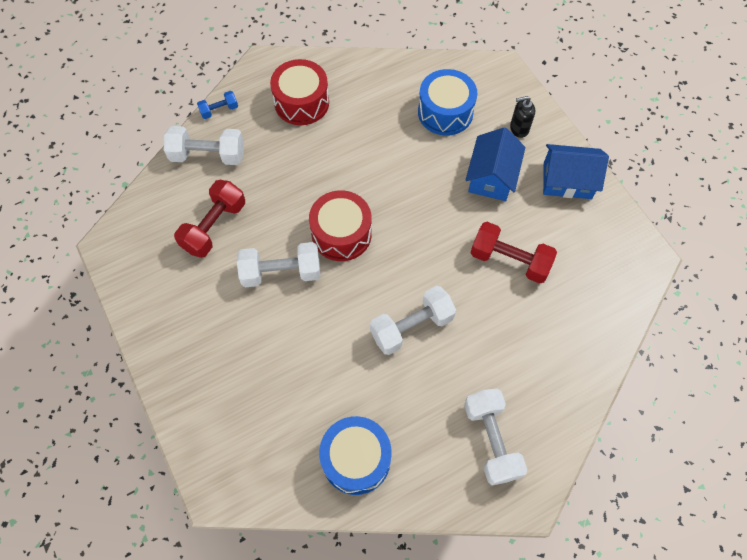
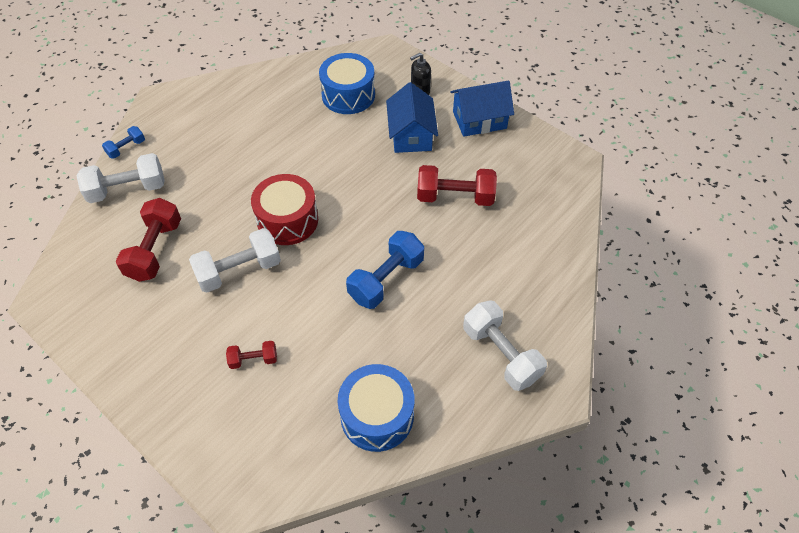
camera: 20 degrees left, 10 degrees down
red drum [270,59,329,125] -> none
white dumbbell [370,286,456,355] -> blue dumbbell [346,231,424,309]
none -> red dumbbell [226,341,277,369]

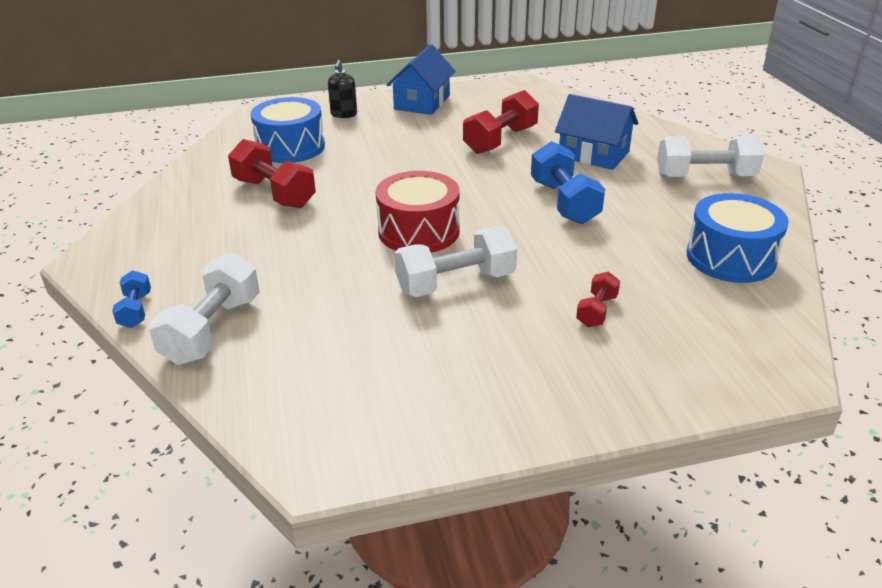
camera: 55 degrees left, 20 degrees down
red dumbbell [116,198,181,282] -> red dumbbell moved to [228,139,316,208]
white dumbbell [189,228,281,292] -> white dumbbell turned 60 degrees clockwise [394,226,517,297]
blue house [386,82,438,153] -> blue house moved to [555,94,638,170]

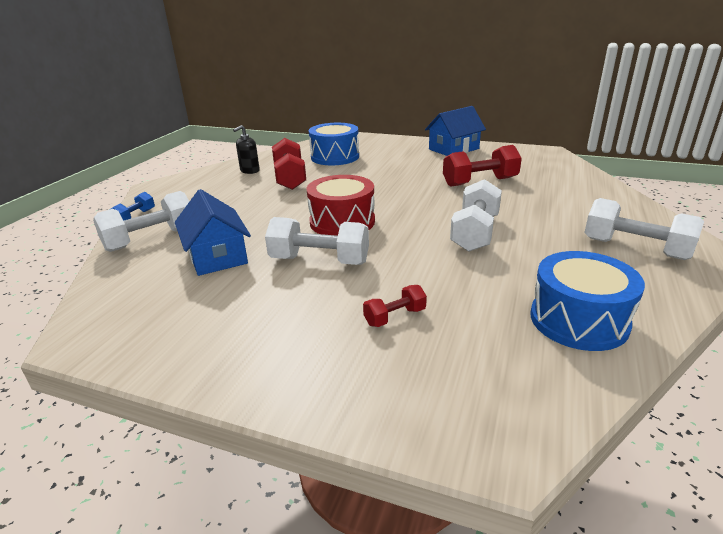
camera: 35 degrees right, 5 degrees down
black soap dispenser [328,60,357,118] -> black soap dispenser moved to [233,125,260,174]
blue dumbbell [531,141,605,224] -> white dumbbell [450,179,502,252]
blue house [555,94,638,170] -> blue house moved to [175,189,251,276]

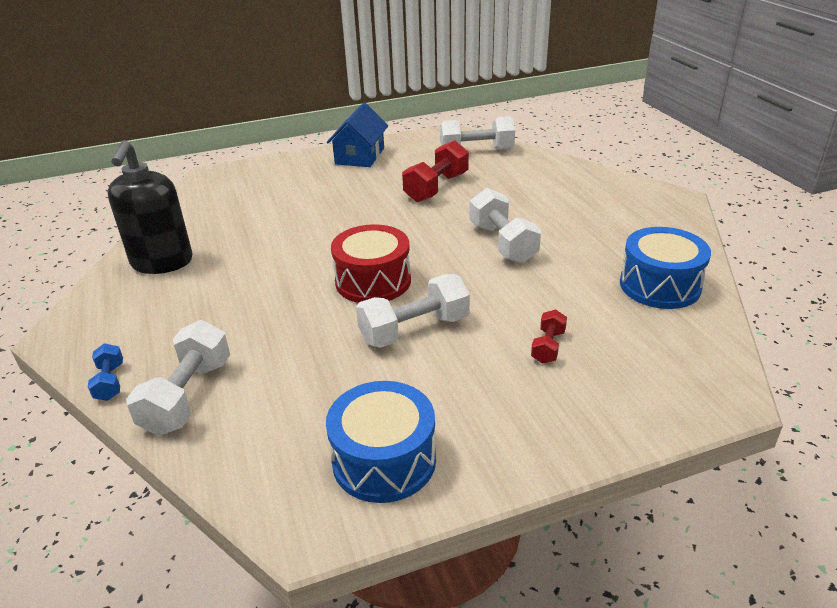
camera: 40 degrees left, 5 degrees up
blue house [175,189,251,276] -> none
black soap dispenser [233,125,260,174] -> black soap dispenser [107,140,193,274], size x2.03
red dumbbell [272,138,306,190] -> none
blue drum [309,123,359,165] -> blue drum moved to [326,381,436,503]
white dumbbell [584,198,704,260] -> white dumbbell moved to [440,116,515,150]

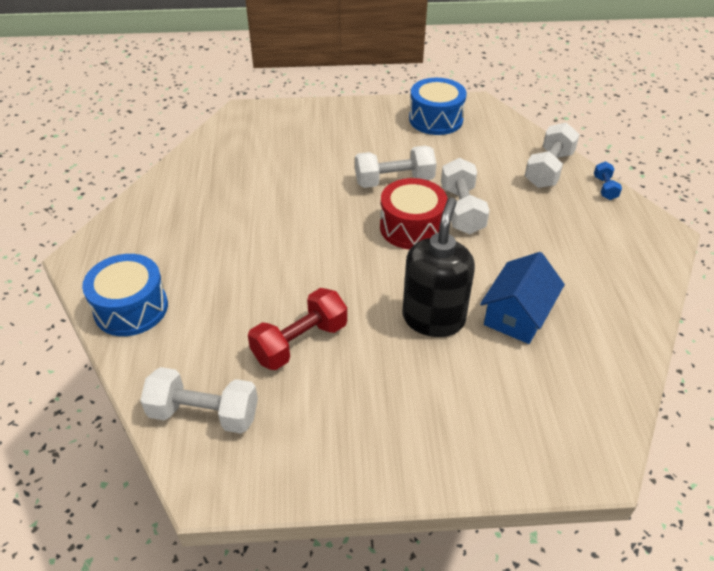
camera: 165 degrees left, 10 degrees up
black soap dispenser [107,140,193,274] -> black soap dispenser moved to [402,198,475,337]
blue house [327,102,388,167] -> blue house moved to [480,252,565,344]
white dumbbell [469,188,541,263] -> white dumbbell moved to [441,158,490,234]
red dumbbell [531,309,567,364] -> none
blue drum [620,227,711,309] -> blue drum moved to [82,254,168,336]

